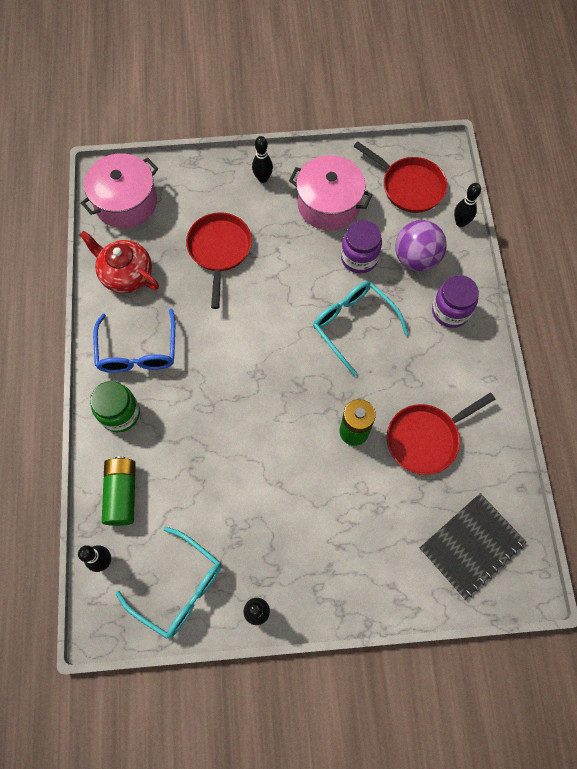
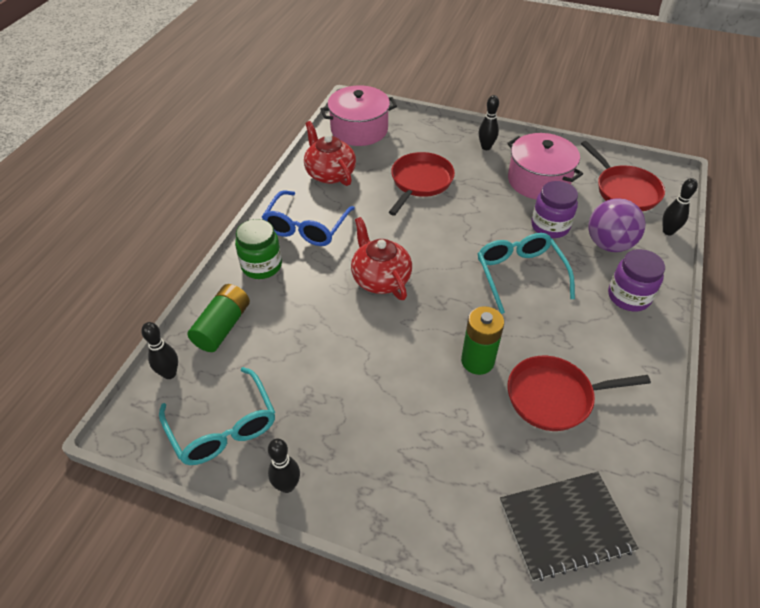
camera: 25 degrees right, 20 degrees down
none -> red teapot [351,217,412,300]

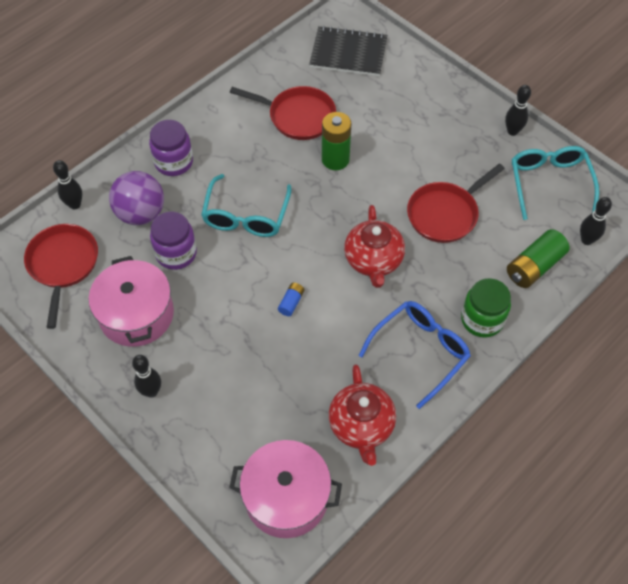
camera: 155 degrees left, 10 degrees up
red pan [389,152,455,215] -> red pan moved to [407,163,505,243]
none -> blue battery [278,283,304,316]

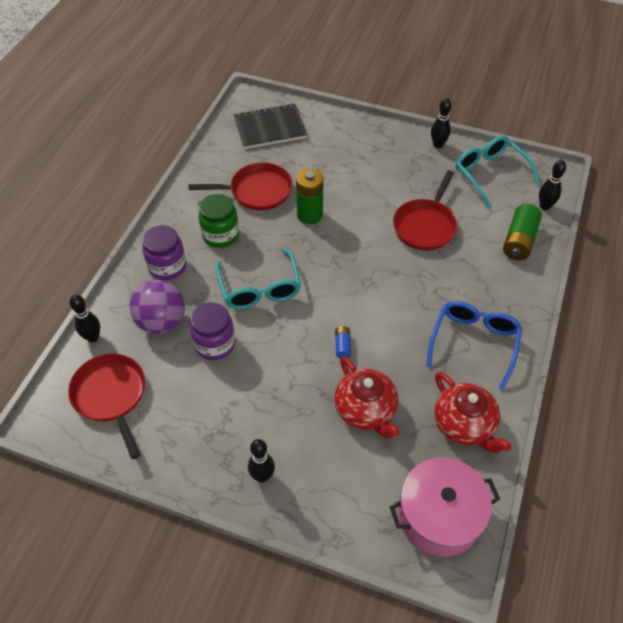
camera: 25 degrees left, 5 degrees down
pink pot [89,256,174,347] -> none
red teapot [344,205,405,288] -> red teapot moved to [334,356,400,439]
green jar [461,278,511,338] -> green jar moved to [198,194,239,248]

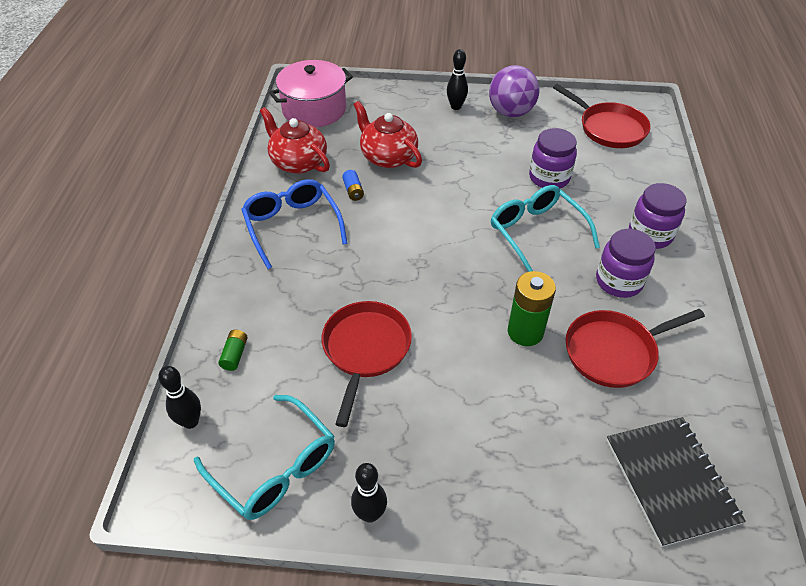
camera: 165 degrees right, 5 degrees down
black bowling pin [69,295,100,342] -> none
purple ball [129,280,185,334] -> purple ball moved to [489,65,539,117]
green jar [198,194,239,248] -> purple jar [596,229,656,298]
black notebook [233,103,307,149] -> black notebook turned 75 degrees counterclockwise [607,417,746,547]
blue battery [335,326,351,359] -> blue battery moved to [342,170,364,201]
blue glasses [426,301,522,390] -> blue glasses turned 150 degrees clockwise [241,179,347,269]
green battery [503,204,542,260] -> green battery [218,330,248,371], size x0.51

